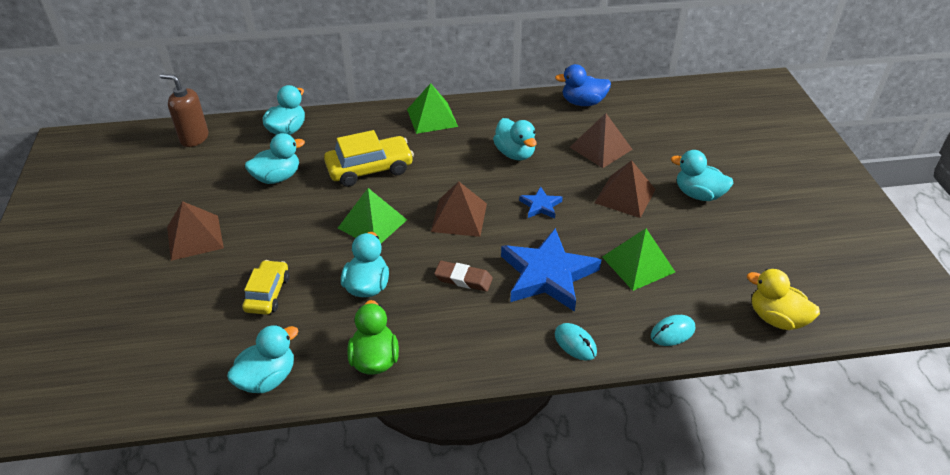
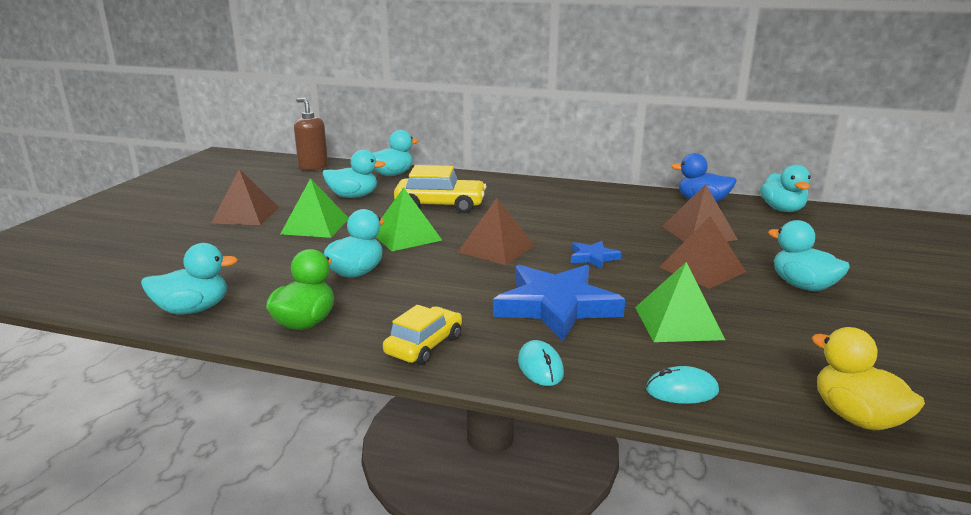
camera: 25 degrees right, 20 degrees down
yellow car [242,260,290,315] -> yellow car moved to [383,305,462,365]
green pyramid [407,83,458,134] -> green pyramid moved to [280,178,349,238]
brown eraser [434,261,493,292] -> none
turquoise duck [493,118,537,160] -> turquoise duck moved to [760,165,811,212]

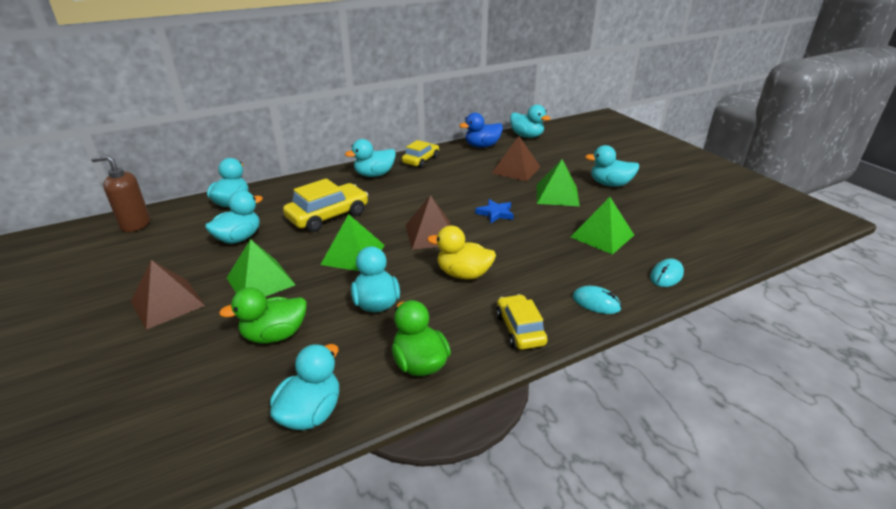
camera: 45 degrees left, 10 degrees up
blue star [493,265,625,341] -> none
brown pyramid [659,216,746,289] -> green pyramid [537,159,580,206]
yellow duck [812,327,925,430] -> yellow duck moved to [427,226,496,279]
none -> green duck [219,287,307,343]
none -> turquoise duck [345,139,396,177]
none -> yellow car [402,140,439,168]

